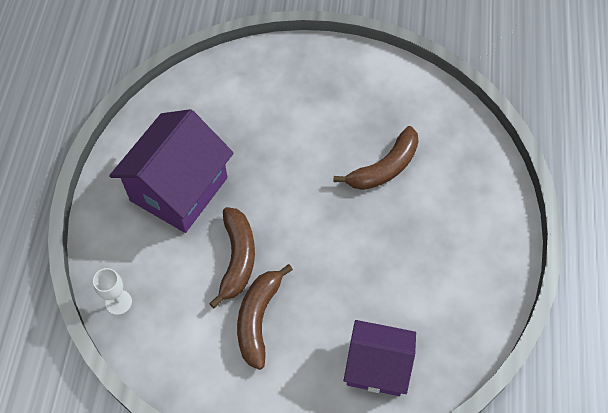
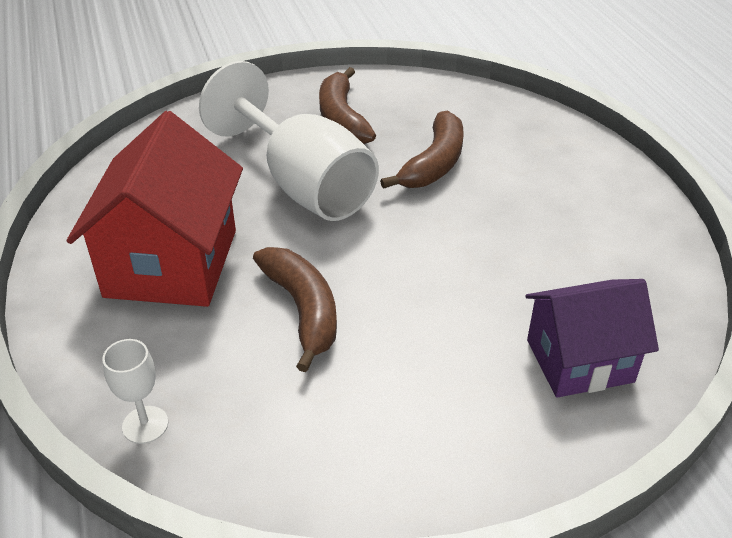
camera: 25 degrees left, 20 degrees down
purple house [109,109,234,233] -> red house [67,111,243,307]
brown banana [237,264,293,370] -> brown banana moved to [319,67,376,144]
none -> white goblet [199,61,379,221]

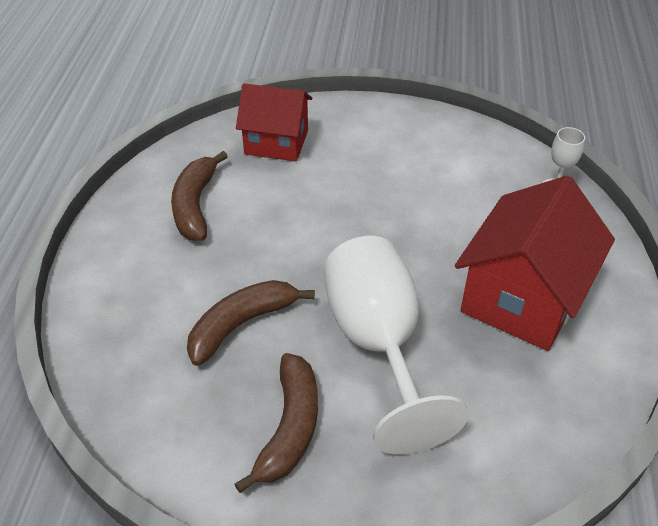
camera: 155 degrees left, 5 degrees up
brown banana [253,247,337,372] -> brown banana moved to [171,151,228,241]
purple house [526,279,659,398] -> red house [236,83,312,162]

